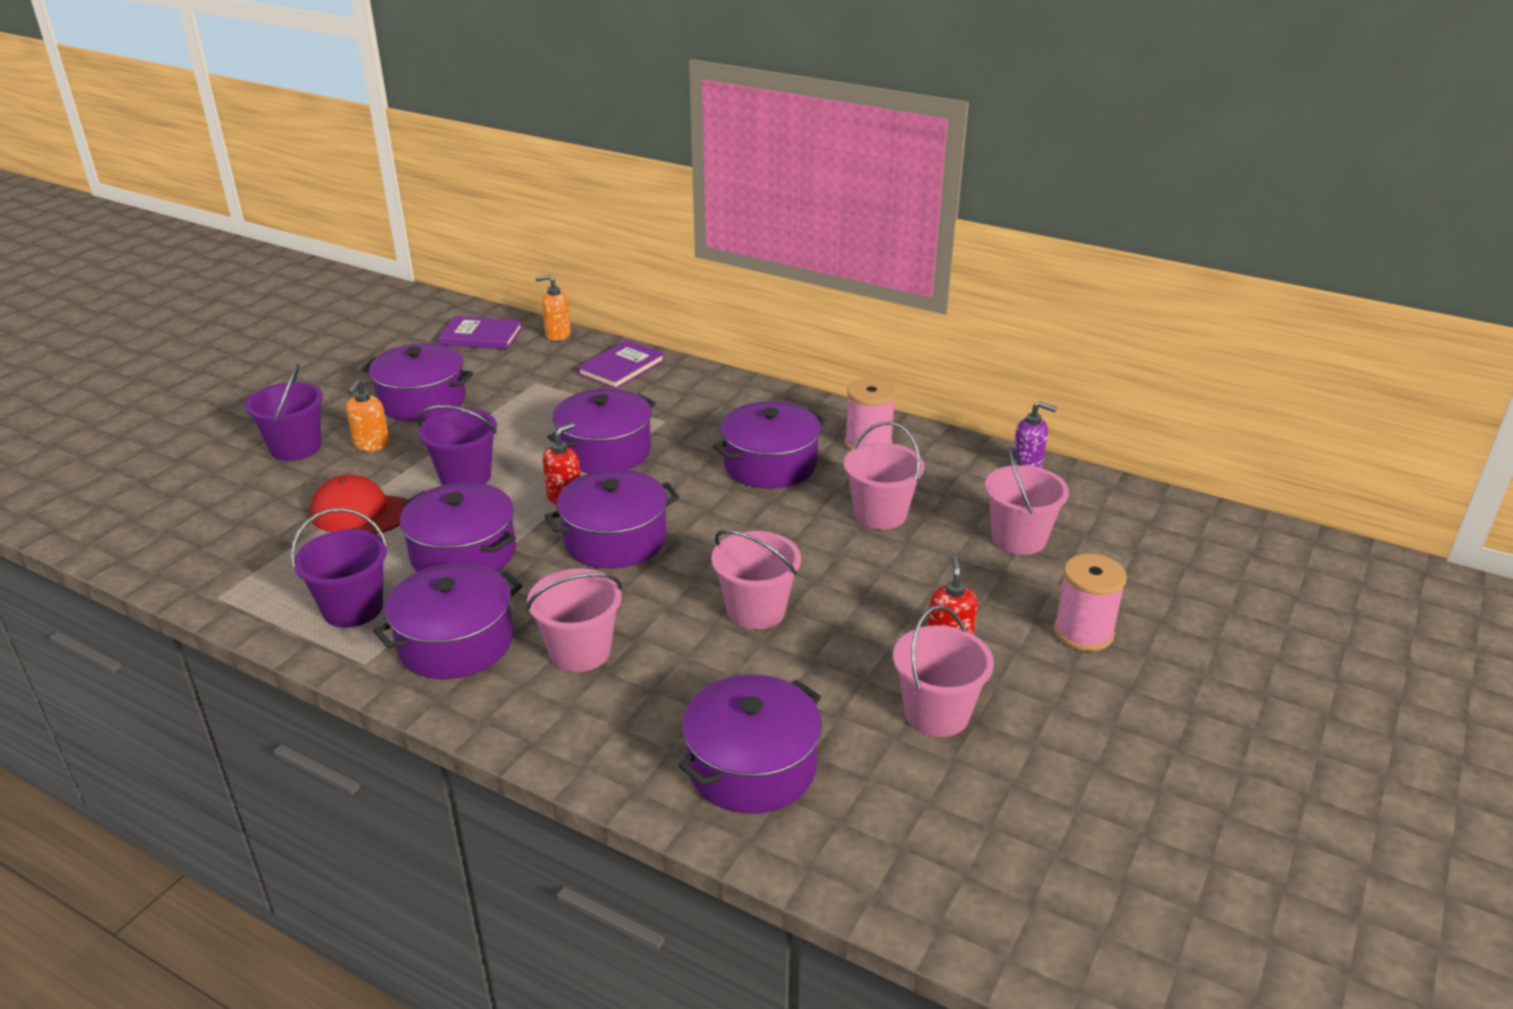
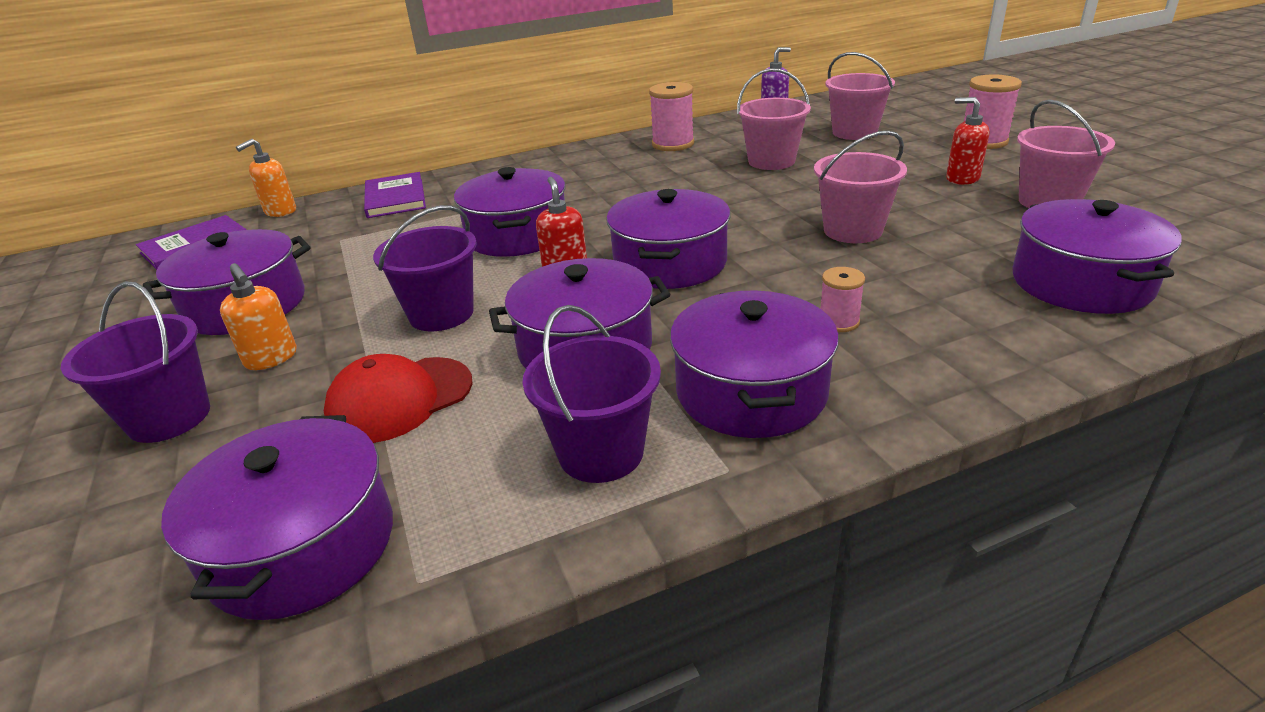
camera: 50 degrees left, 0 degrees up
pink bucket [526,568,622,672] -> pink spool [820,267,865,332]
purple pot [713,401,826,489] -> purple pot moved to [161,415,393,620]

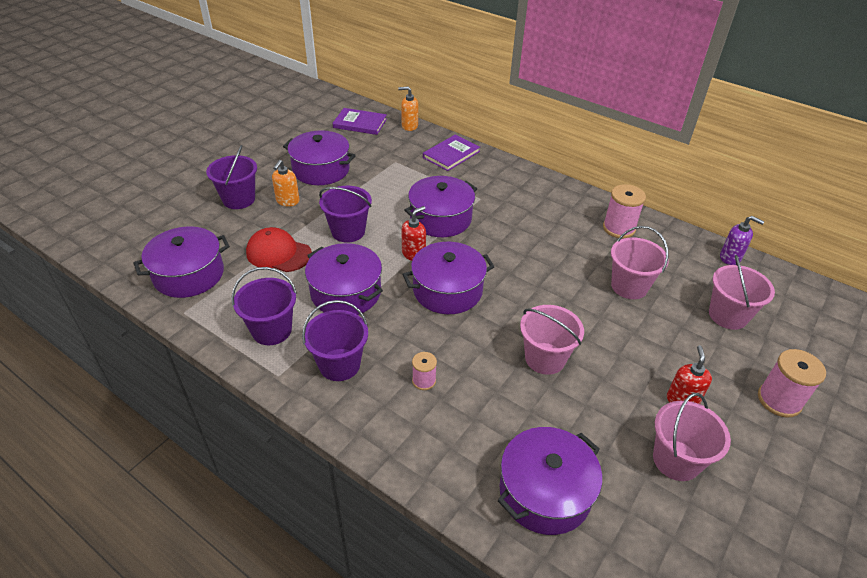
camera: 55 degrees right, 10 degrees up
purple pot [670,290,839,438] -> purple bucket [302,300,368,381]

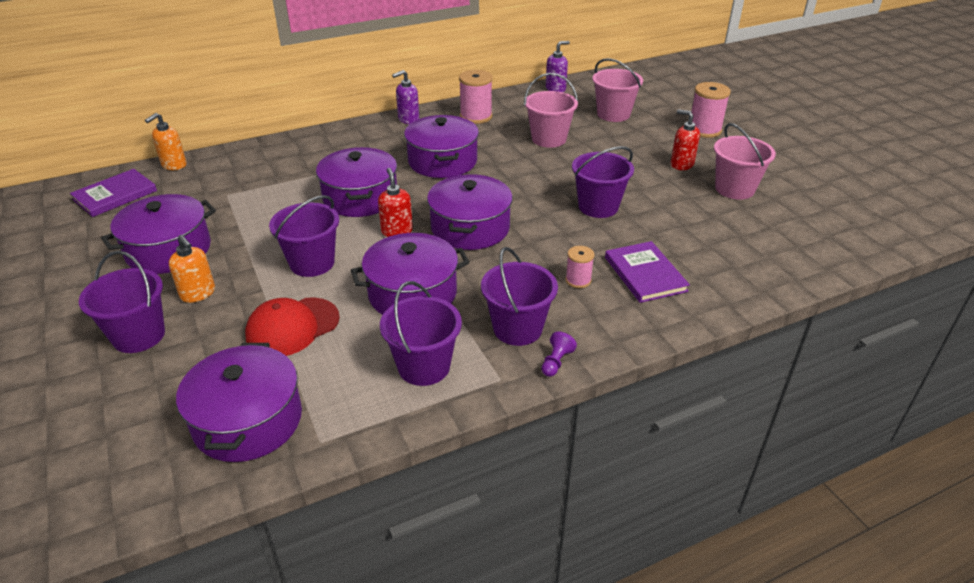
camera: 60 degrees left, 5 degrees down
purple book [423,134,480,171] -> purple book moved to [605,241,690,303]
purple pot [498,427,602,535] -> purple pot moved to [404,115,479,178]
pink bucket [520,305,584,375] -> purple bucket [572,146,634,218]
none -> purple soap dispenser [392,70,419,124]
none -> purple pawn [541,331,577,377]

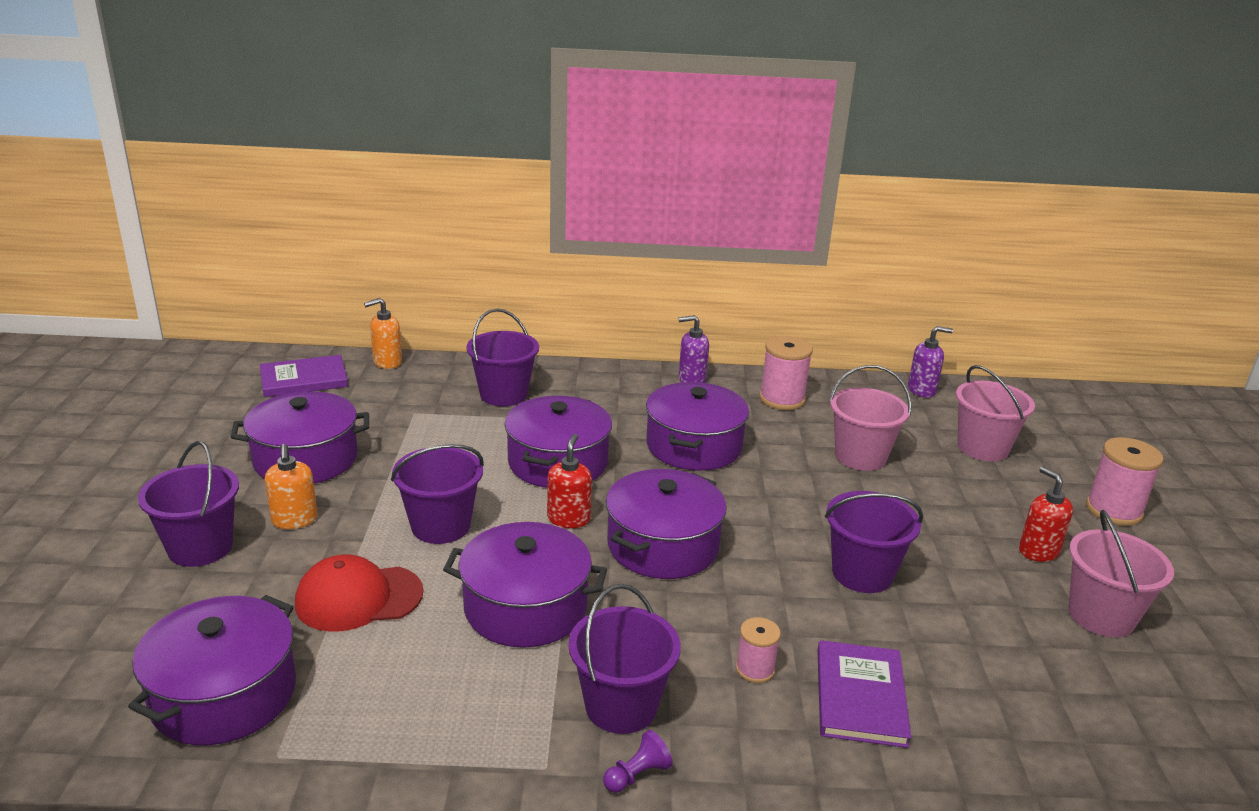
camera: 25 degrees right, 10 degrees down
purple bucket [380,281,462,386] -> purple bucket moved to [466,309,539,406]

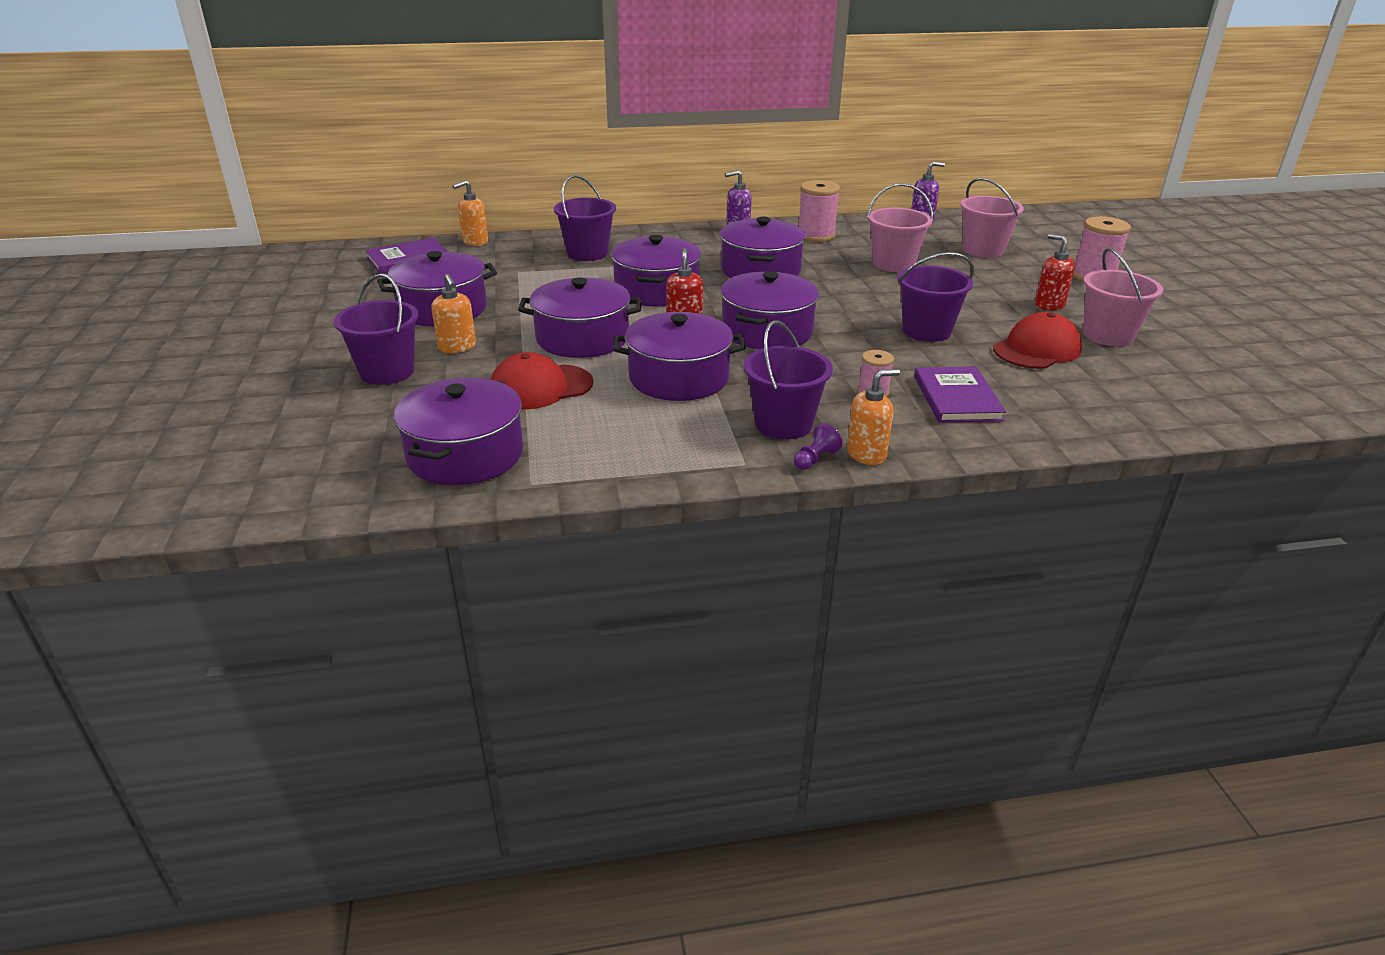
camera: 10 degrees left, 5 degrees up
purple bucket [391,444,484,544] -> purple pot [518,277,642,358]
none -> orange soap dispenser [847,369,900,465]
none -> red cap [993,312,1082,369]

